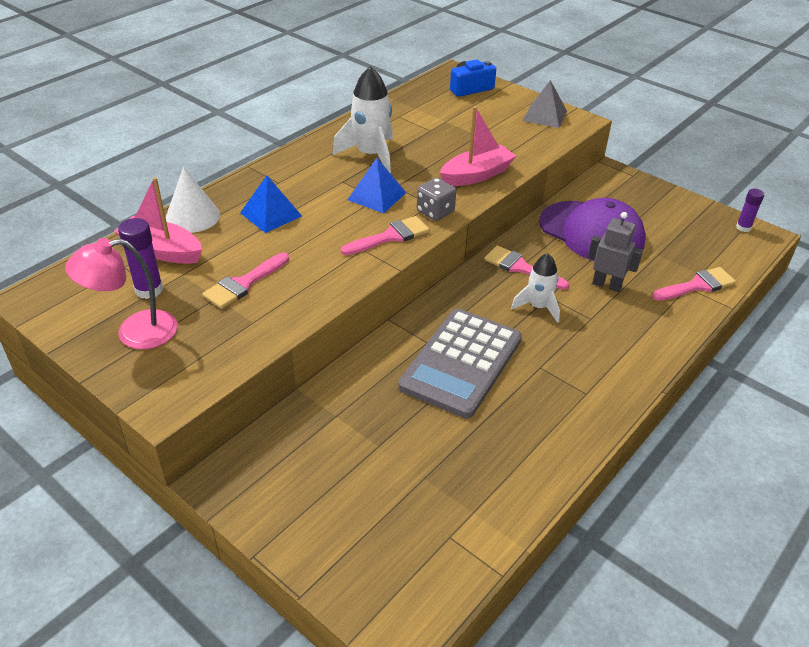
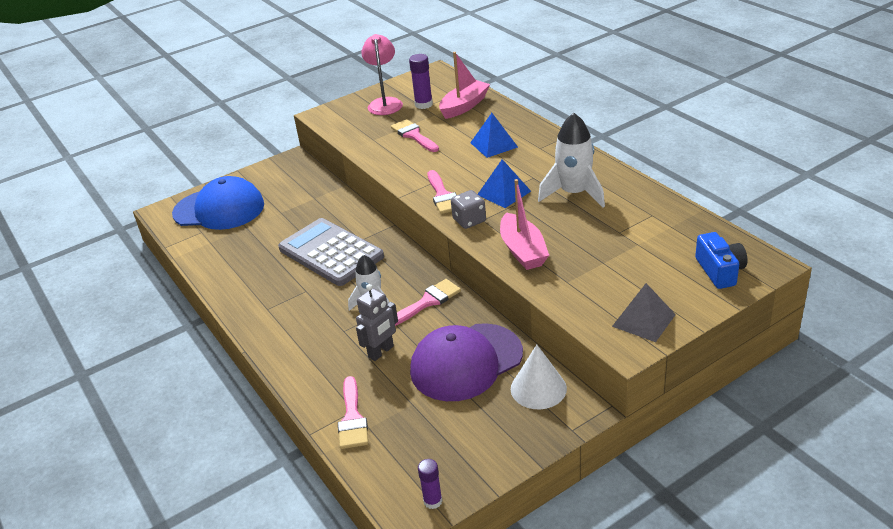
camera: 110 degrees right, 5 degrees down
white cone [166,167,220,233] -> white cone moved to [511,345,567,409]
none -> blue cap [172,176,264,230]

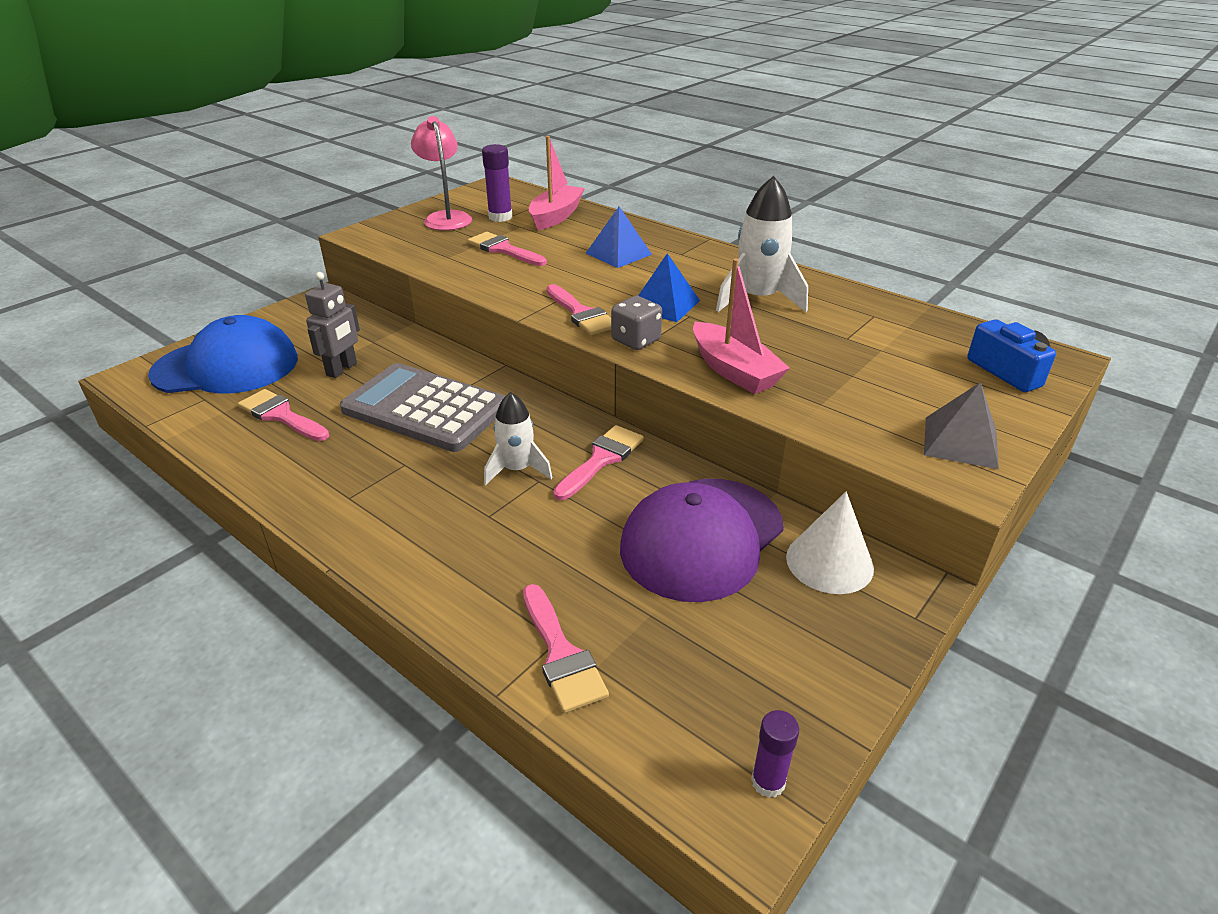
camera: 20 degrees left, 0 degrees up
grey robot [356,284,398,361] -> grey robot moved to [305,272,360,378]
none -> pink brush [238,389,329,441]

